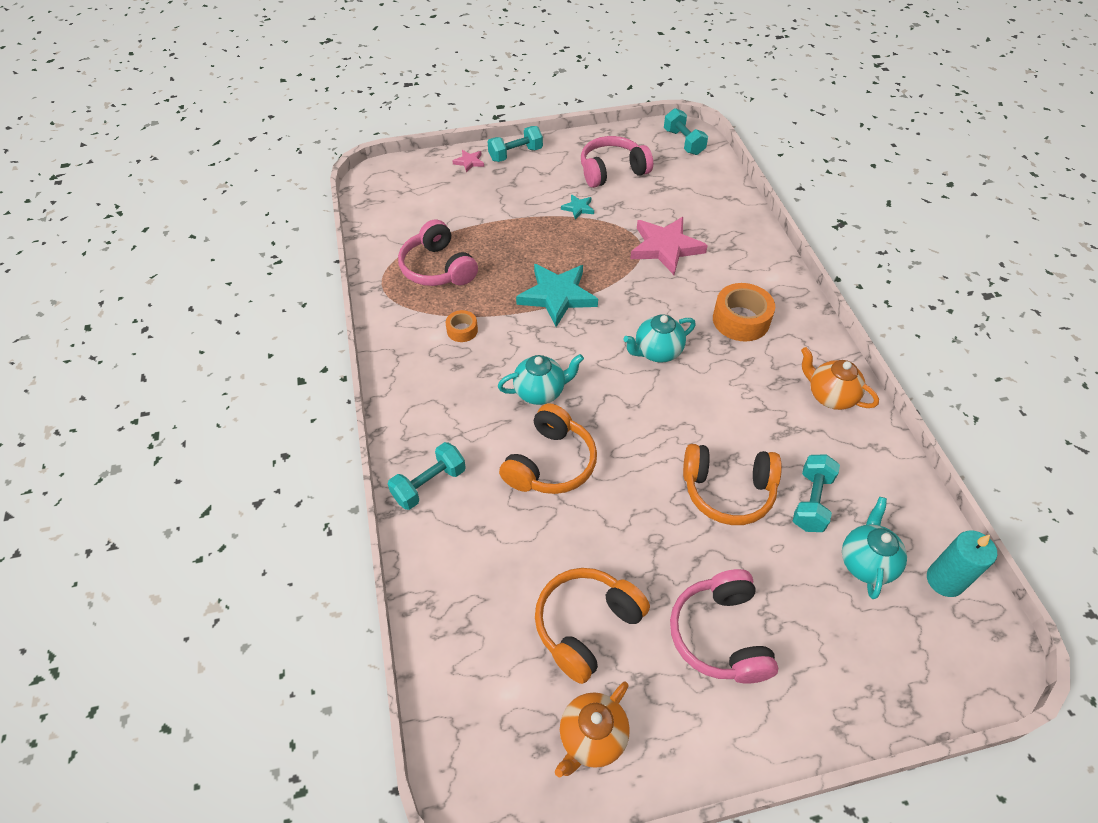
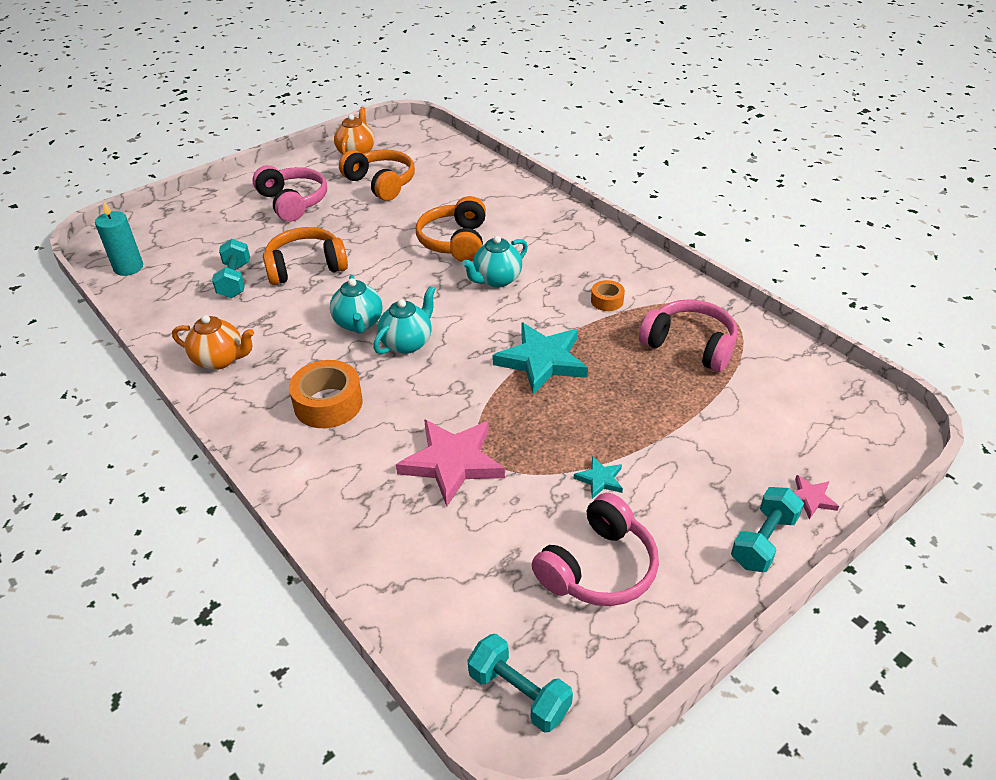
camera: 155 degrees right, 10 degrees down
turquoise dumbbell [388,442,466,510] -> none
orange headphones [535,568,650,684] -> orange headphones turned 60 degrees counterclockwise [339,149,415,201]
turquoise teapot [842,497,907,599] -> turquoise teapot moved to [330,275,382,334]

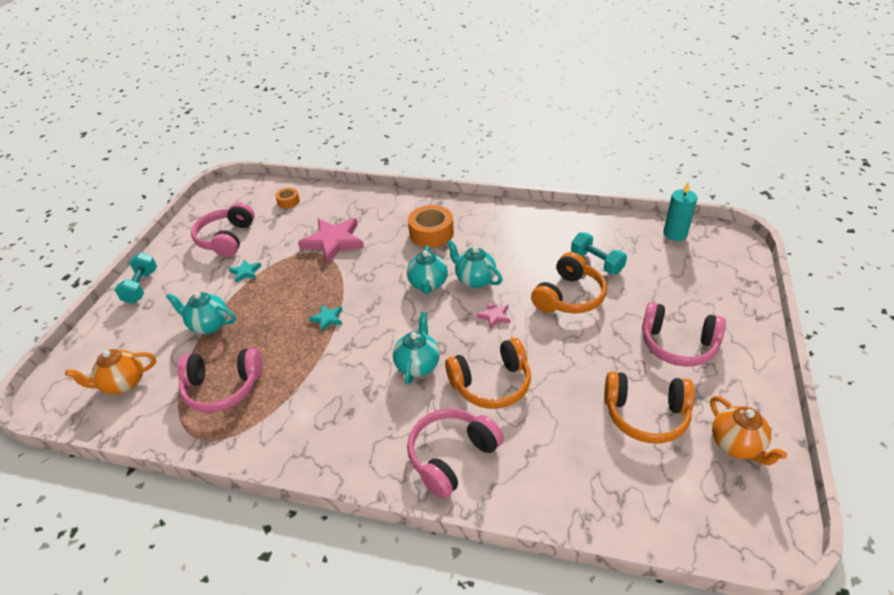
camera: 145 degrees right, 0 degrees up
orange teapot [172,315,254,370] -> orange teapot moved to [65,349,156,394]
orange headphones [416,196,486,262] -> orange headphones turned 105 degrees clockwise [445,338,531,409]
turquoise dumbbell [468,634,573,733] -> none
turquoise star [492,322,588,395] -> turquoise star [309,305,342,332], size x0.46
orange tape [591,280,625,311] -> orange tape moved to [275,188,300,208]
pink star [793,475,839,520] -> pink star moved to [476,302,511,329]
none -> turquoise teapot [166,292,236,334]
none -> pink headphones [407,408,504,499]

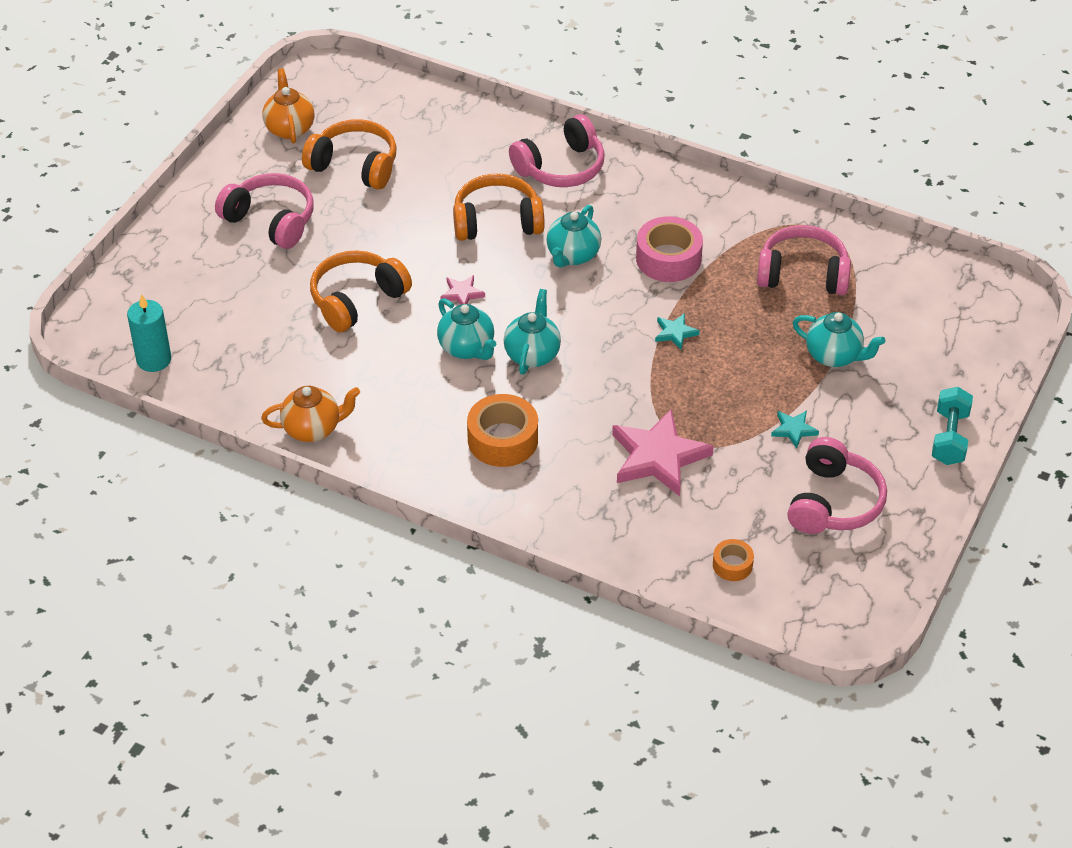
camera: 170 degrees left, 5 degrees up
orange teapot [65,349,156,394] -> orange teapot moved to [261,386,360,442]
turquoise dumbbell [571,233,627,274] -> none
none -> pink tape [636,216,703,282]

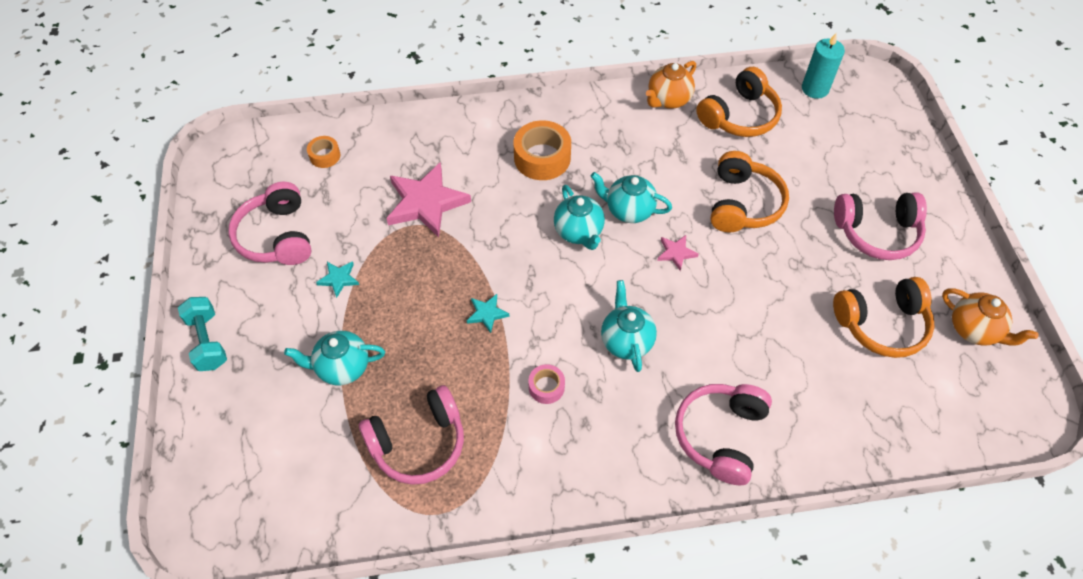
camera: 145 degrees right, 10 degrees up
orange headphones [453,174,545,241] -> orange headphones moved to [696,67,782,137]
pink tape [636,216,703,282] -> pink tape [528,364,565,404], size x0.54

